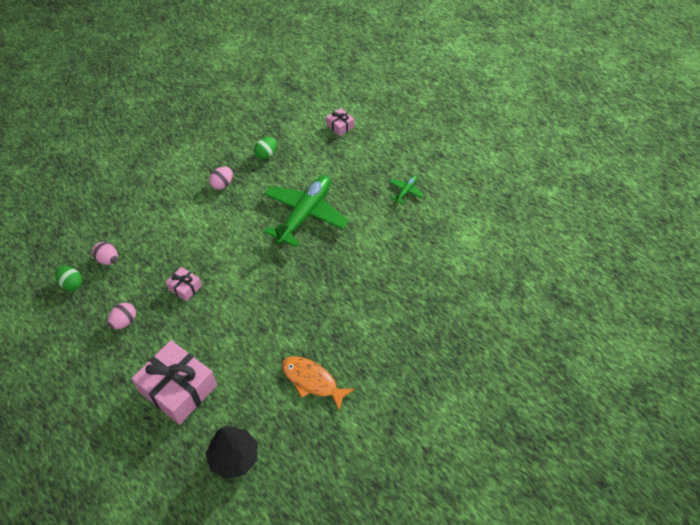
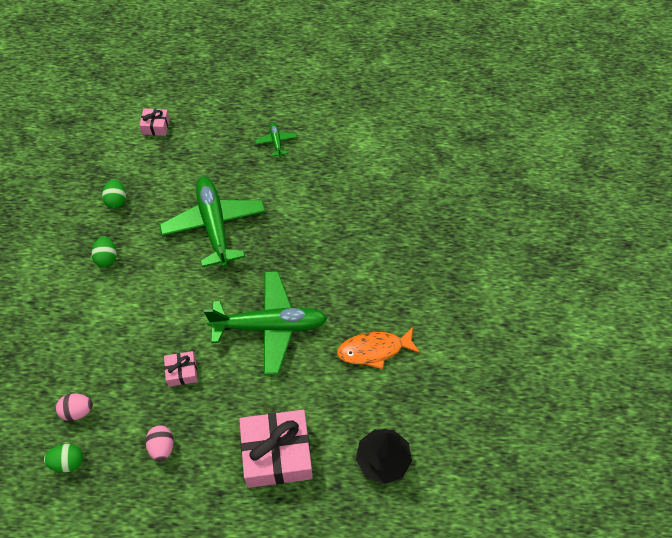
camera: 45 degrees left, 5 degrees up
pink egg [209,166,233,190] -> green egg [92,236,117,267]
none -> green plane [204,271,327,375]

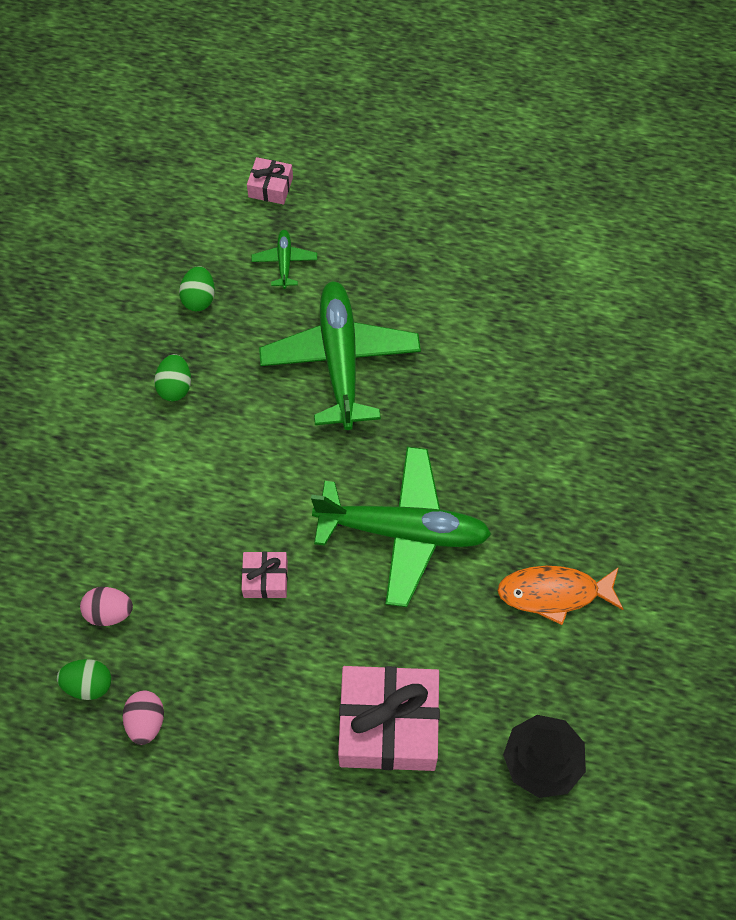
camera: 10 degrees right, 5 degrees up
pink egg [145,425,174,462] -> pink egg moved to [123,691,164,745]
green plane [255,122,297,157] -> green plane moved to [251,230,317,289]

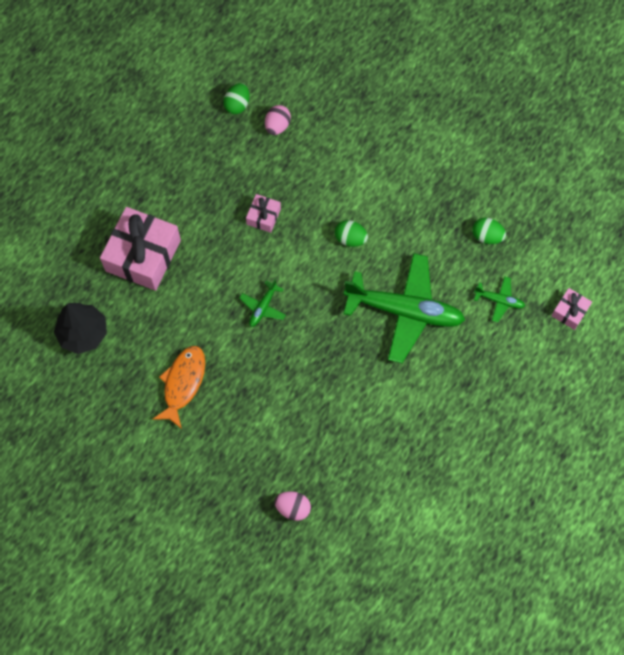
camera: 110 degrees right, 5 degrees up
pink egg [123,691,164,745] -> pink egg moved to [274,491,311,521]
green egg [154,354,191,401] -> green egg moved to [335,220,368,247]
green plane [311,447,491,607] -> green plane [239,279,286,327], size x0.43

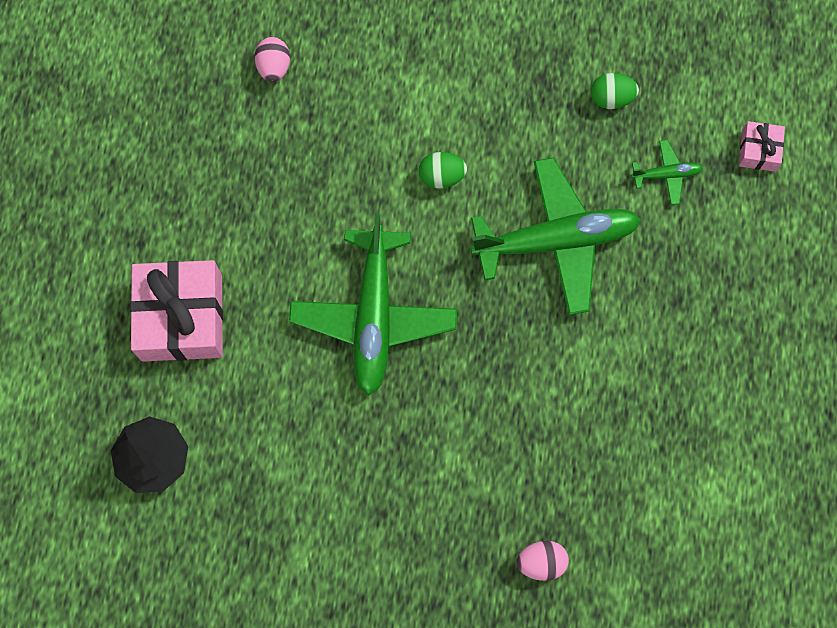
camera: 25 degrees left, 5 degrees up
orange fish [152,346,205,429] -> none
green egg [223,83,250,114] -> none
green plane [239,279,286,327] -> green plane [289,213,457,396], size x2.33
pink gift [246,194,281,233] -> none

